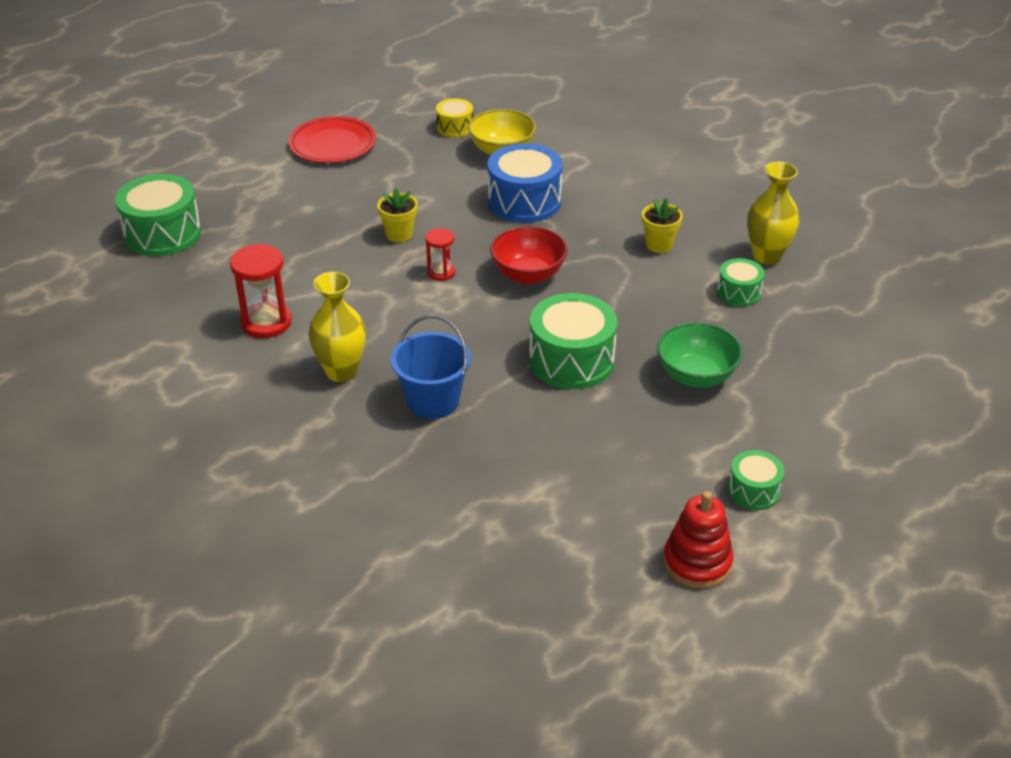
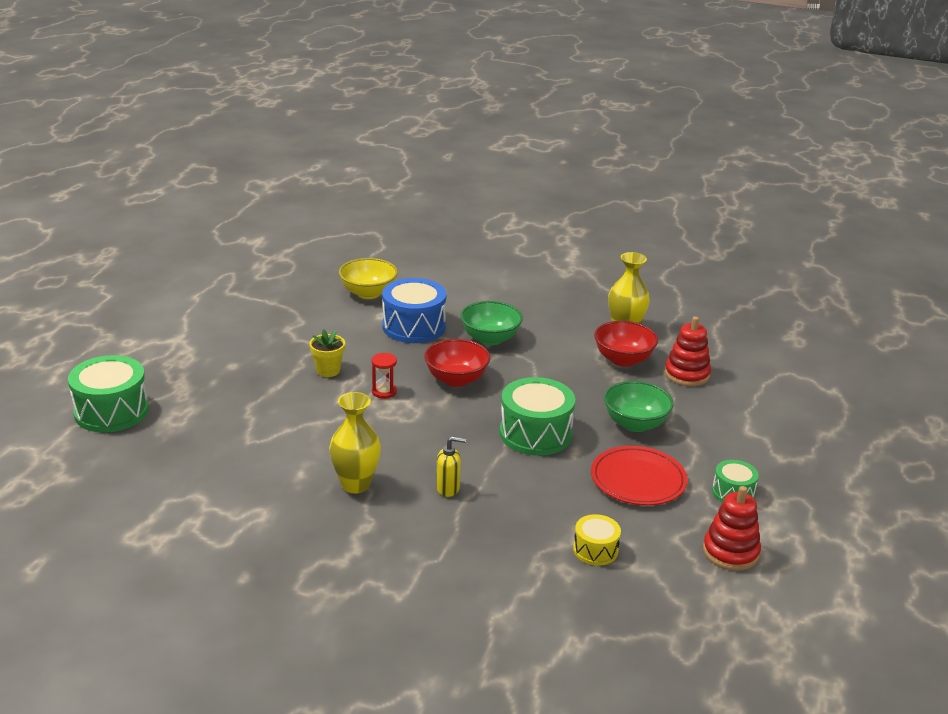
camera: 25 degrees left, 10 degrees down
red hourglass [230,244,292,338] -> none
red plate [288,116,376,163] -> red plate moved to [591,446,687,505]
blue bucket [391,315,471,419] -> yellow soap dispenser [436,436,466,497]
yellow drum [436,98,473,137] -> yellow drum moved to [573,514,621,565]
yellow flower pot [642,198,683,253] -> none
green drum [717,258,765,307] -> red bowl [594,321,658,367]
none -> green bowl [461,301,523,345]
none -> red stacking toy [664,316,711,386]

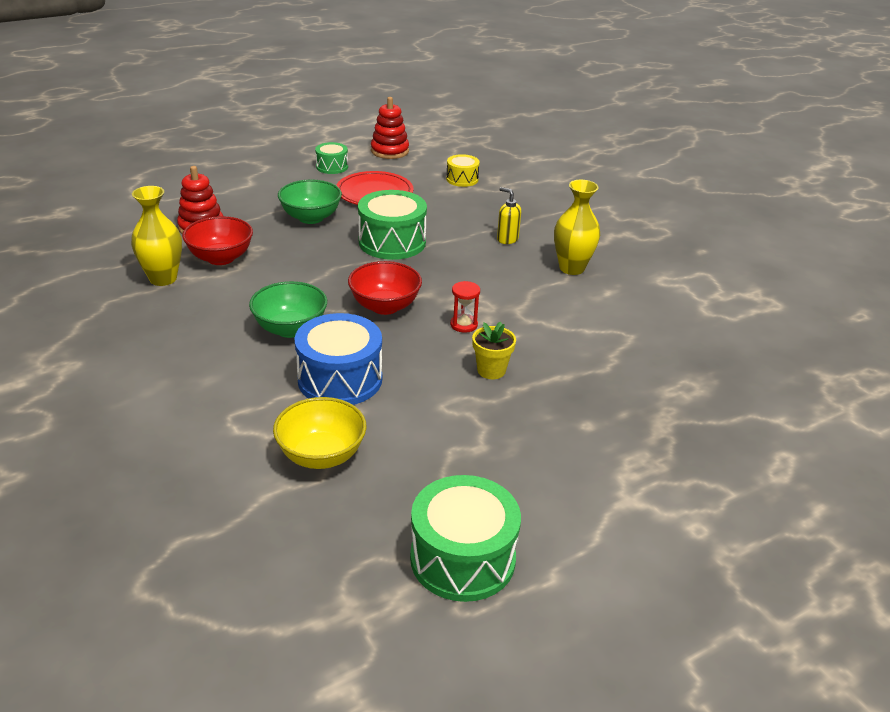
camera: 140 degrees left, 5 degrees up
green drum [68,355,149,433] -> green drum moved to [410,475,521,602]

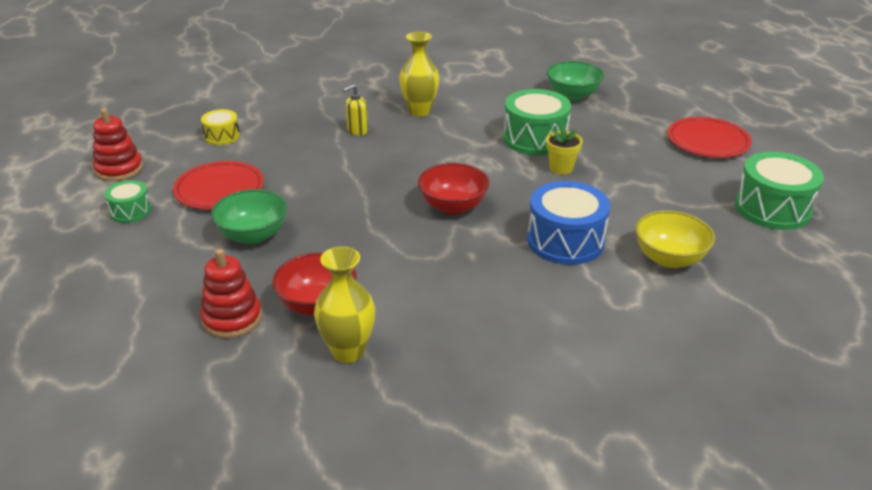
camera: 75 degrees left, 0 degrees up
green bowl [249,281,327,338] -> green bowl moved to [547,61,604,101]
green drum [358,190,427,260] -> green drum moved to [503,89,571,155]
red hourglass [450,281,480,333] -> none
none -> red plate [668,117,752,158]

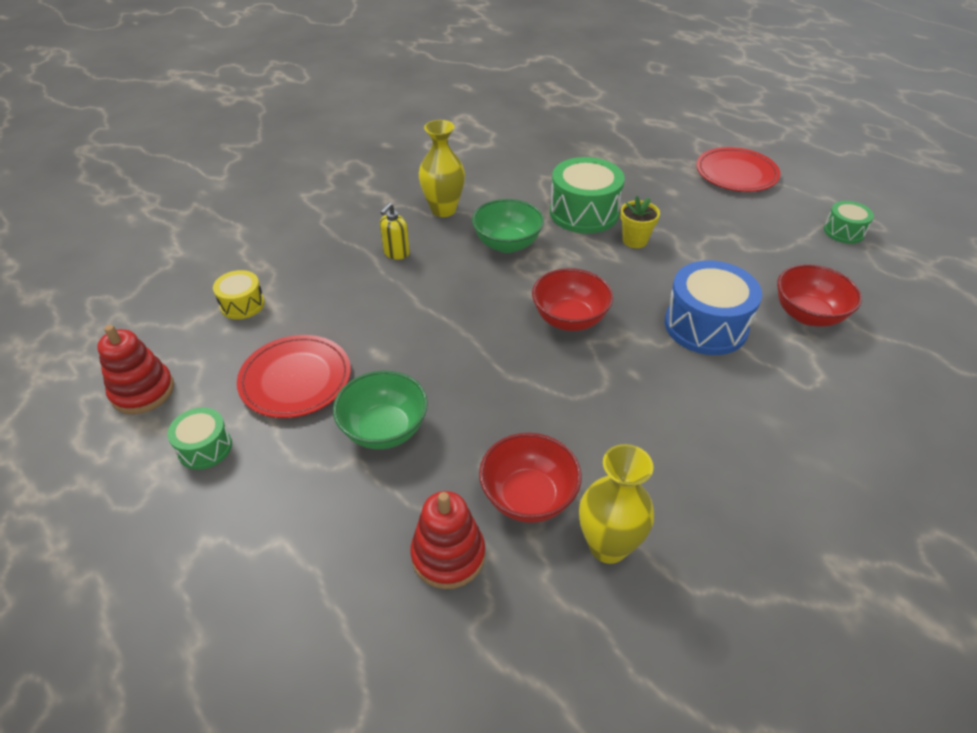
camera: 25 degrees left, 10 degrees up
green bowl [547,61,604,101] -> green bowl moved to [472,199,544,253]
yellow bowl [635,210,715,268] -> red bowl [777,264,862,327]
green drum [735,152,824,230] -> green drum [824,201,874,244], size x0.54

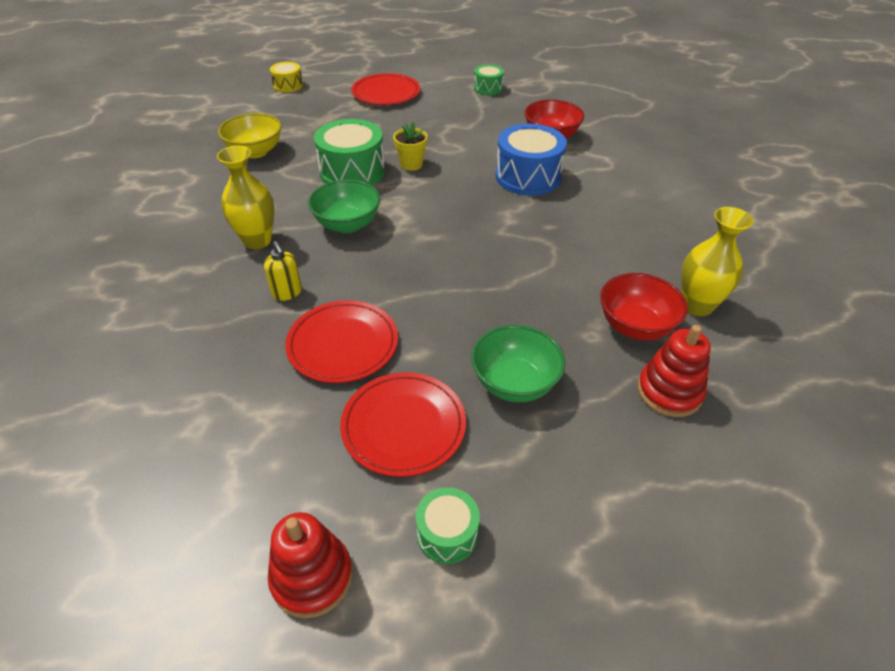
camera: 60 degrees left, 0 degrees up
yellow drum [213,270,265,319] -> yellow drum moved to [270,62,303,92]
red bowl [532,268,613,331] -> none
none -> yellow bowl [218,113,282,158]
none -> red plate [285,300,398,383]

